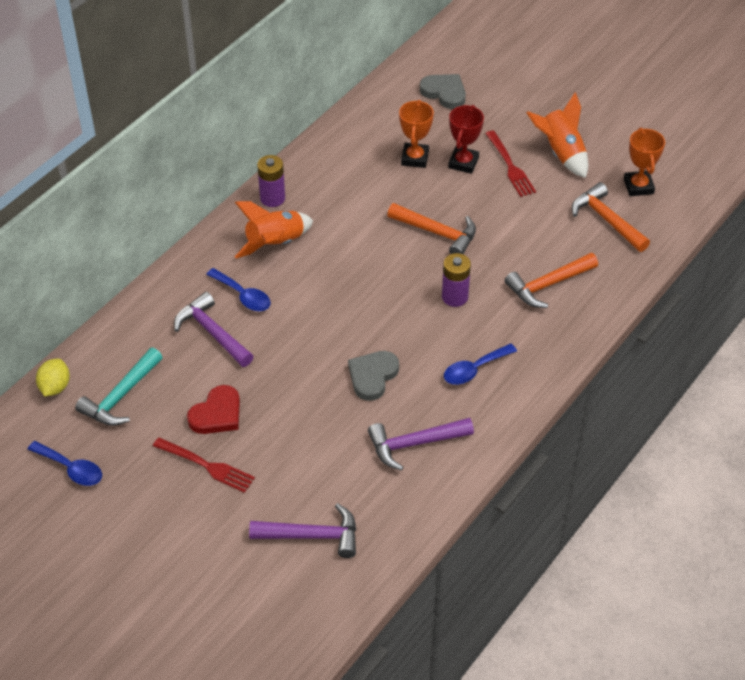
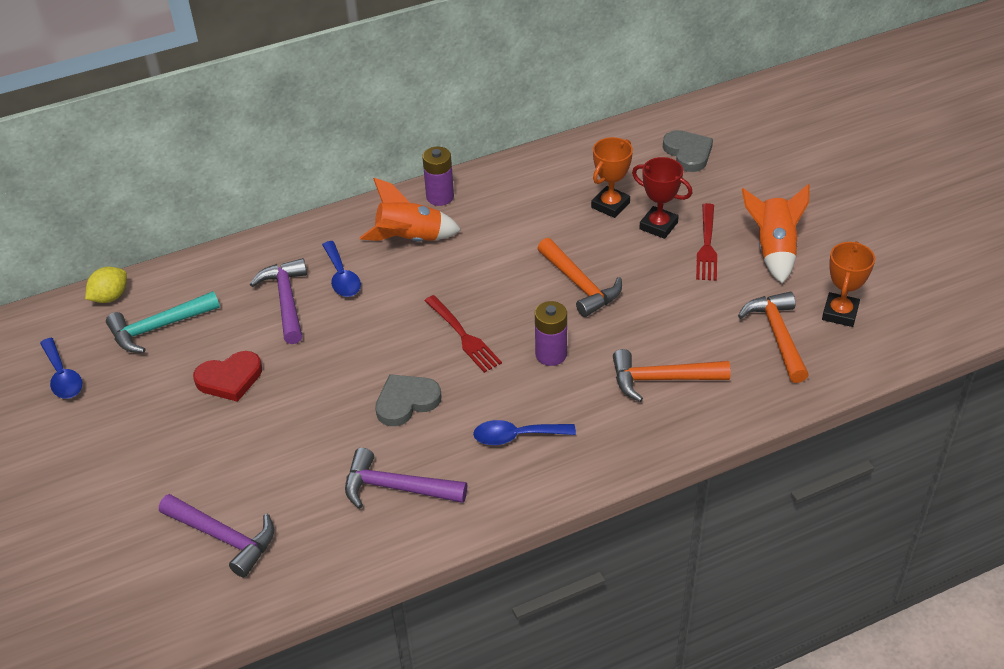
camera: 30 degrees right, 5 degrees down
red fork [153,437,255,493] -> red fork moved to [424,295,502,373]
red trophy [448,105,484,174] -> red trophy turned 75 degrees clockwise [632,157,692,239]

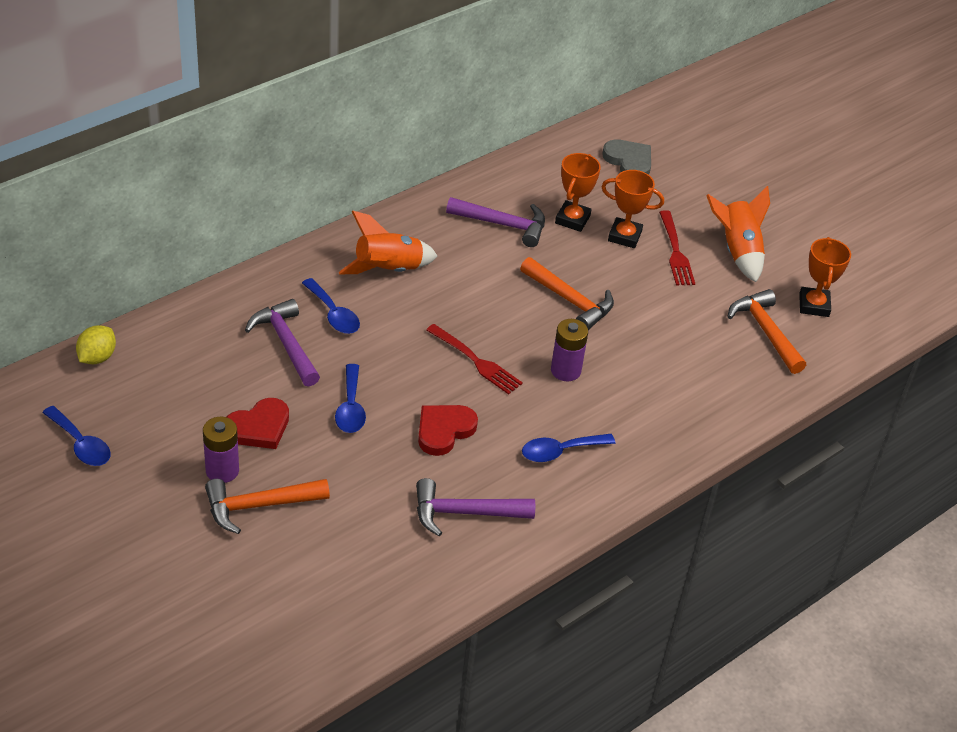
camera: 20 degrees left, 0 degrees up
turquoise hammer [106,291,220,353] -> none
purple hammer [159,494,274,578] -> purple hammer moved to [446,197,545,247]
grey heart [375,374,442,426] -> red heart [418,405,478,456]
purple battery [422,147,454,206] -> purple battery moved to [203,417,239,483]
orange hammer [613,349,731,402] -> orange hammer moved to [205,479,330,534]
red trophy [632,157,692,239] -> orange trophy [601,170,664,248]
none -> blue spoon [335,364,366,433]

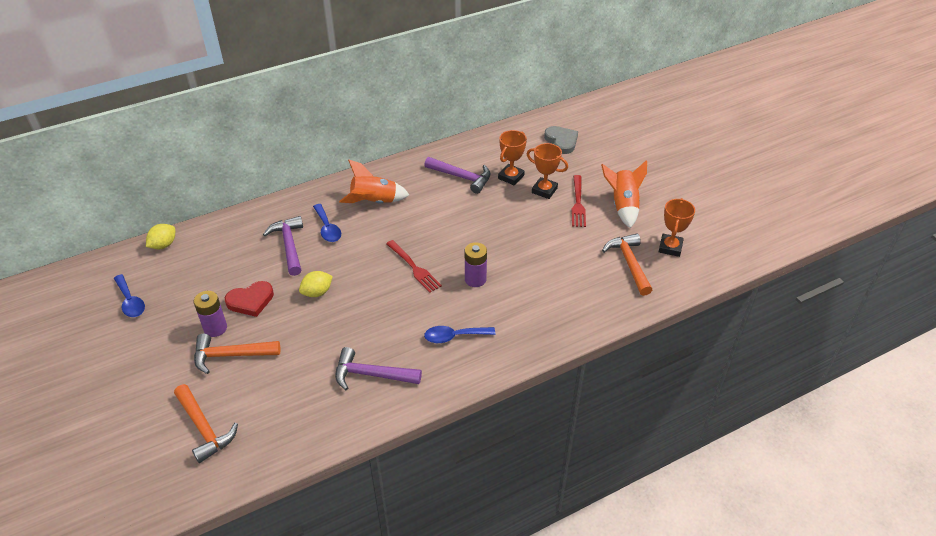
camera: 15 degrees right, 0 degrees up
blue spoon [335,364,366,433] -> yellow lemon [299,271,333,297]
red heart [418,405,478,456] -> none
orange hammer [520,257,614,330] -> orange hammer moved to [174,384,238,463]

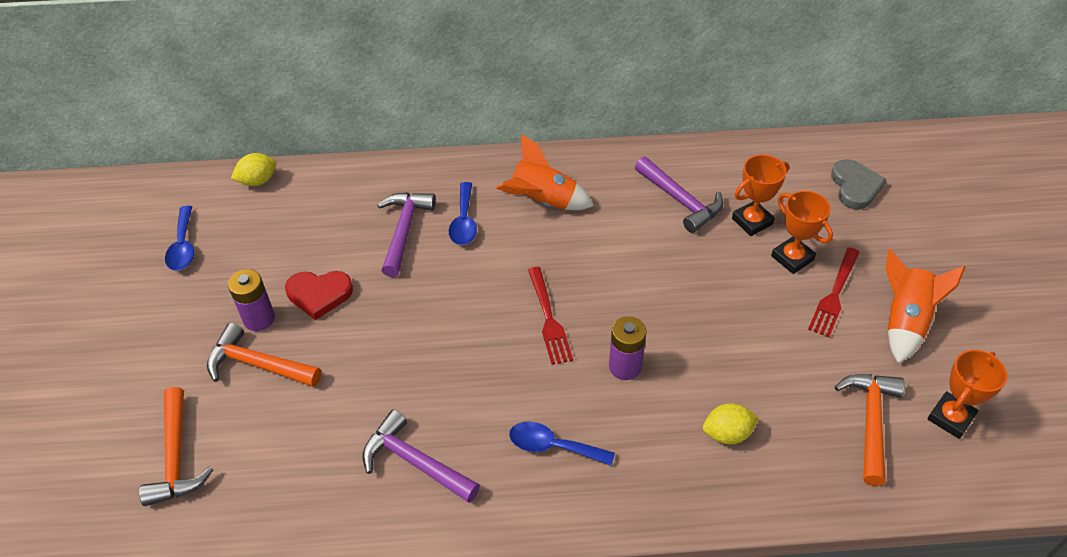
camera: 25 degrees right, 5 degrees up
yellow lemon [299,271,333,297] -> yellow lemon moved to [703,403,759,444]

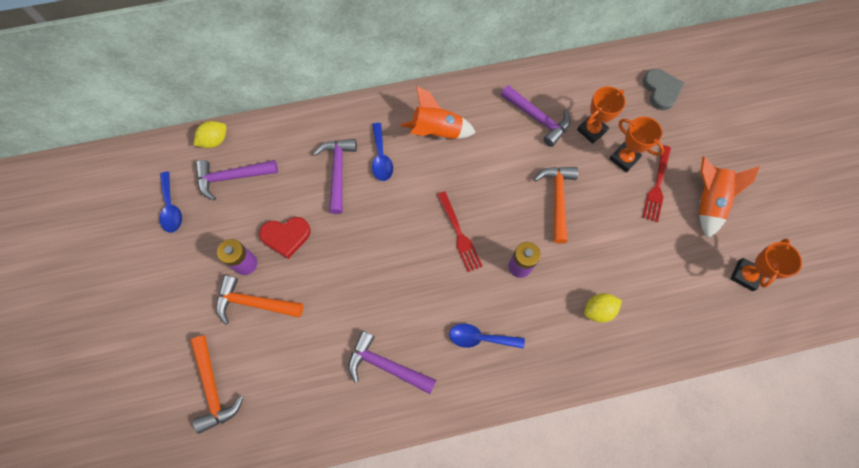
camera: 10 degrees left, 20 degrees up
orange hammer [835,374,905,486] -> orange hammer moved to [534,167,578,243]
none -> purple hammer [195,160,278,201]

